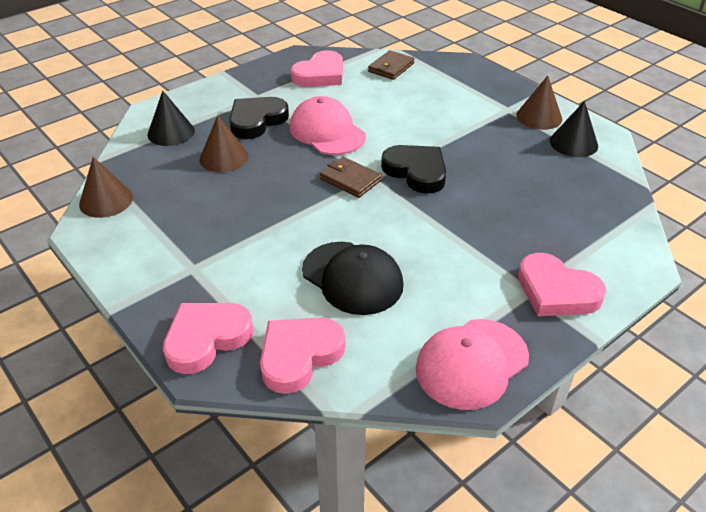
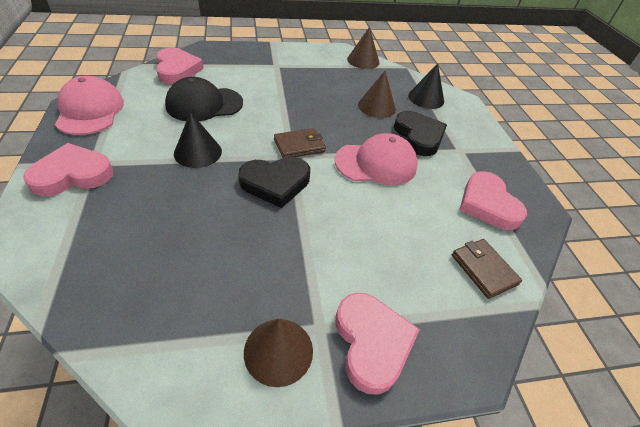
camera: 115 degrees right, 5 degrees up
pink heart [163,303,253,374] -> pink heart moved to [335,293,420,395]
black cone [550,101,598,157] -> black cone moved to [174,112,222,168]

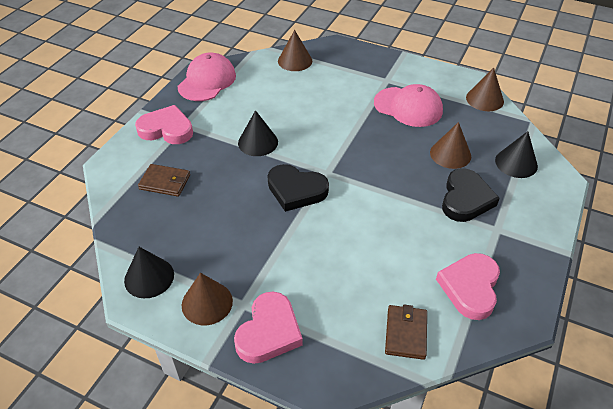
camera: 40 degrees right, 0 degrees up
pink heart [156,48,204,84] -> brown cone [278,30,312,71]
black cap [165,77,243,121] -> none
brown wallet [274,128,326,158] -> brown wallet moved to [138,164,190,197]
pink cap [335,133,418,185] -> pink cap moved to [374,84,443,127]
none -> black cone [124,247,174,298]

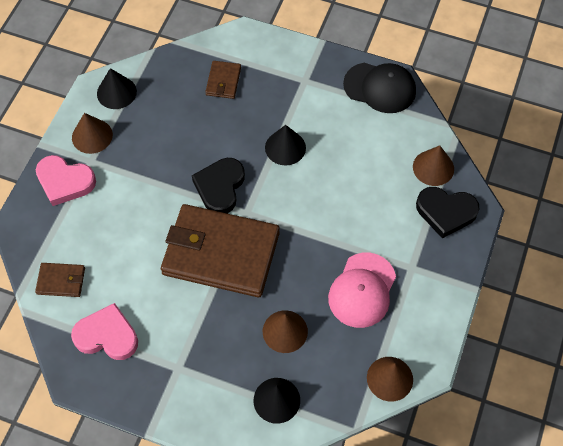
camera: 85 degrees right, 15 degrees up
pink heart [135,105,193,144] -> none
pink cap [178,52,236,101] -> black cap [343,63,416,113]
black heart [442,168,500,222] -> black heart moved to [416,187,479,239]
none -> brown wallet [161,204,280,297]

